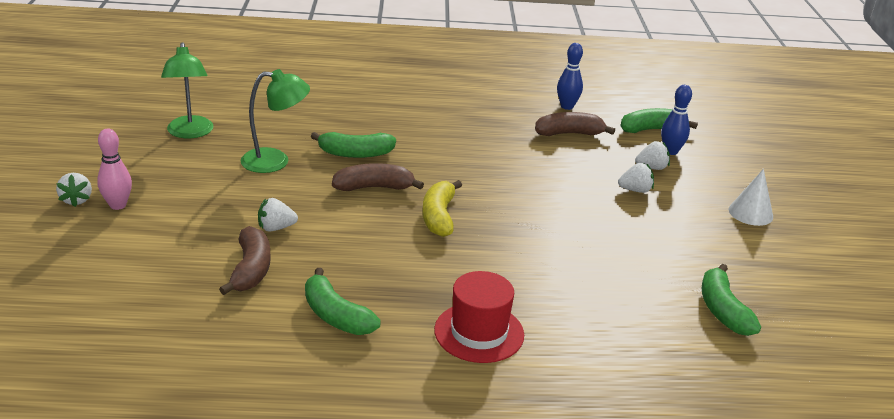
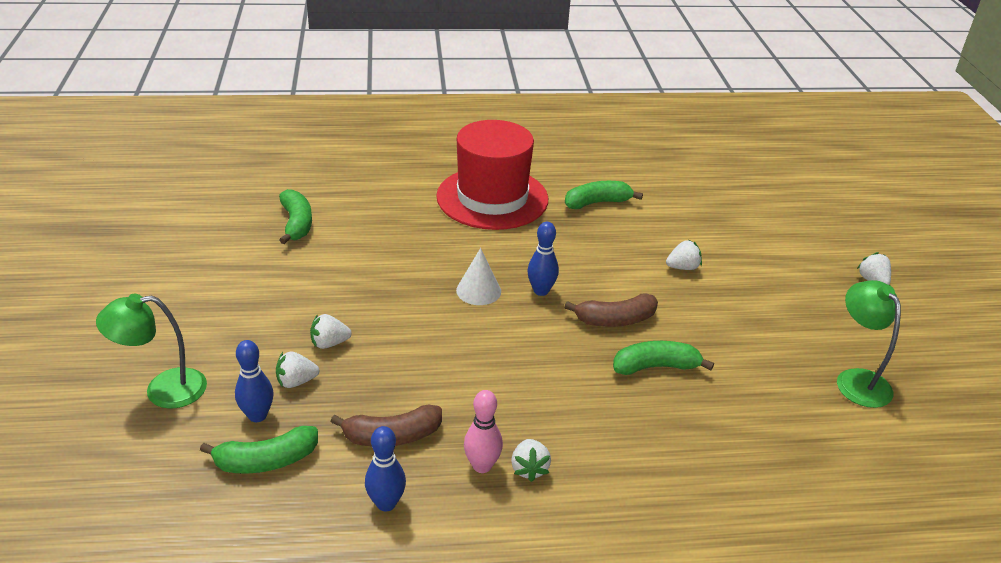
camera: 175 degrees right, 5 degrees up
pink bowling pin [97,129,132,210] -> pink bowling pin moved to [464,390,503,473]
brown banana [219,226,271,295] -> none
green lamp [240,69,310,173] -> green lamp moved to [96,294,207,409]
green banana [305,268,381,335] -> green banana turned 60 degrees counterclockwise [565,181,643,209]
yellow banana [422,180,462,237] -> blue bowling pin [527,222,559,296]
red hat [434,271,524,363] -> red hat [436,120,548,230], size x1.71
white cone [729,169,773,226] -> white cone moved to [456,248,501,305]
none -> white strawberry [511,439,551,482]

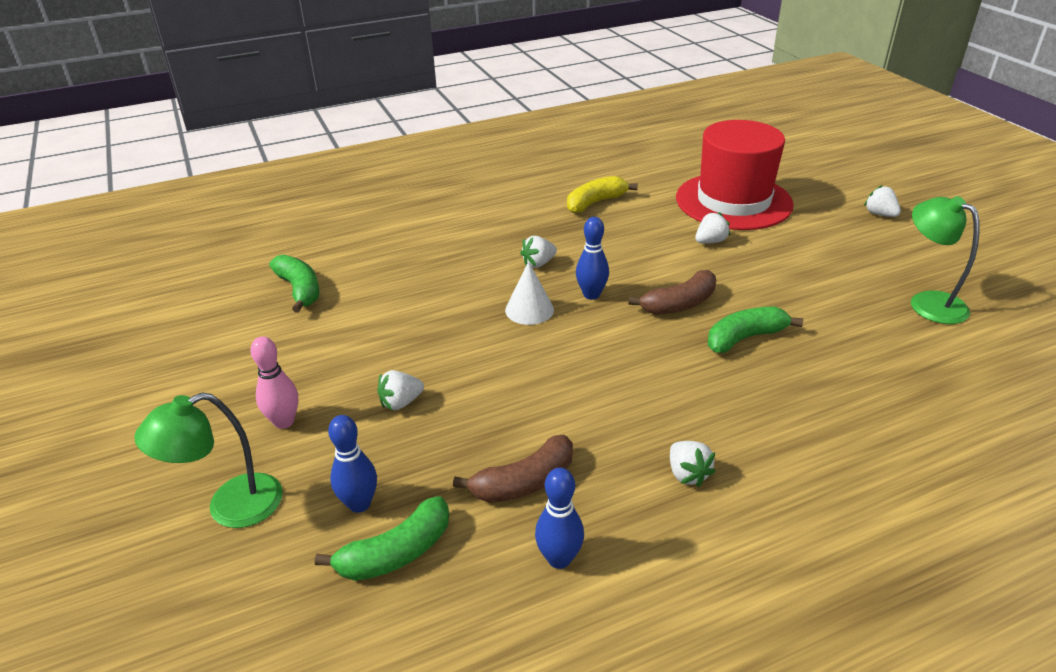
camera: 15 degrees left, 0 degrees up
white strawberry [276,352,319,388] -> white strawberry moved to [520,236,557,268]
red hat [436,120,548,230] -> red hat moved to [676,120,794,230]
pink bowling pin [464,390,503,473] -> pink bowling pin moved to [250,336,298,429]
green banana [565,181,643,209] -> yellow banana [567,176,638,213]

